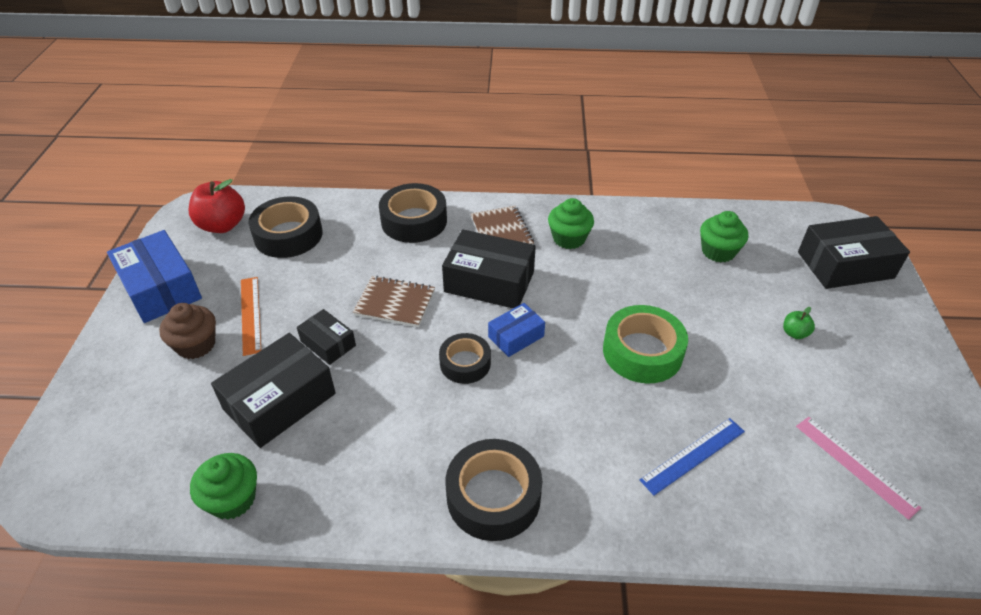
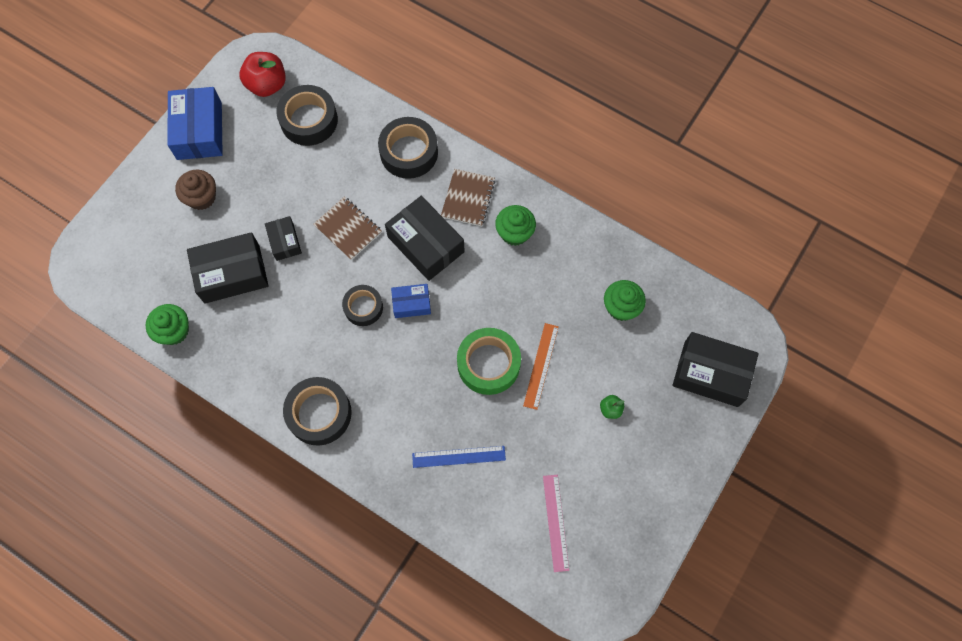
camera: 30 degrees right, 25 degrees up
orange ruler [241,277,261,356] -> orange ruler moved to [523,323,559,410]

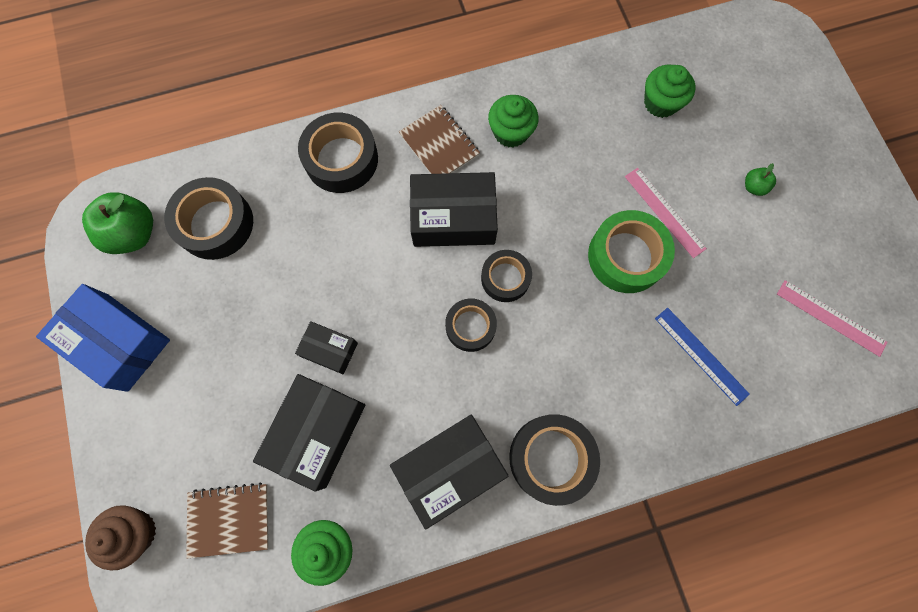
camera: 50 degrees left, 5 degrees up
brown cupcake [175,169,216,210] -> brown cupcake moved to [85,505,156,570]
red apple [239,52,286,97] -> green apple [82,192,153,254]
brown notebook [313,197,382,260] -> brown notebook moved to [186,482,269,558]
blue box [391,284,431,318] -> black tape [481,250,532,302]
blue ruler [412,446,506,468] -> blue ruler turned 75 degrees counterclockwise [655,308,750,406]
orange ruler [523,323,559,410] -> pink ruler [625,168,707,258]
black box [673,332,759,407] -> black box moved to [390,415,508,529]

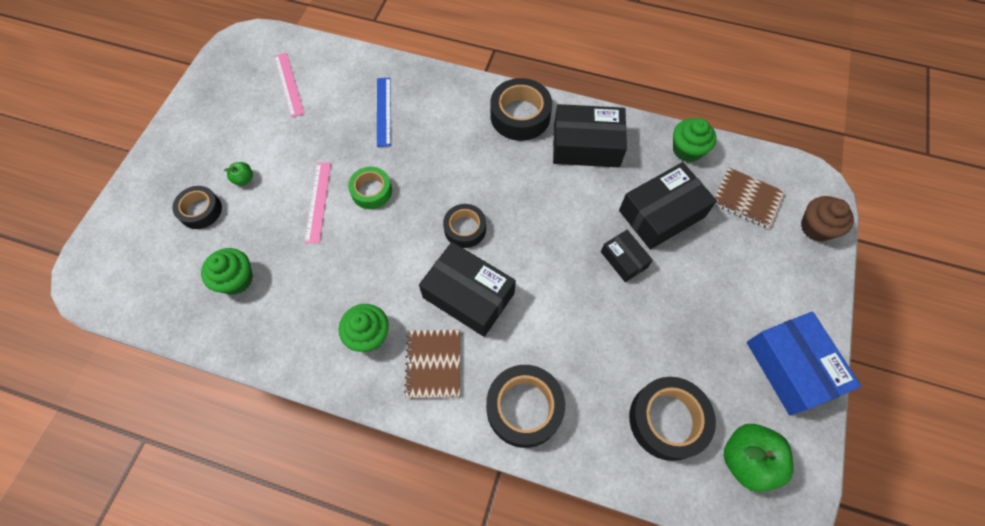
camera: 145 degrees left, 10 degrees down
black tape [445,298,497,352] -> black tape moved to [172,186,222,229]
green tape [588,210,675,293] -> green tape [348,167,392,209], size x0.63

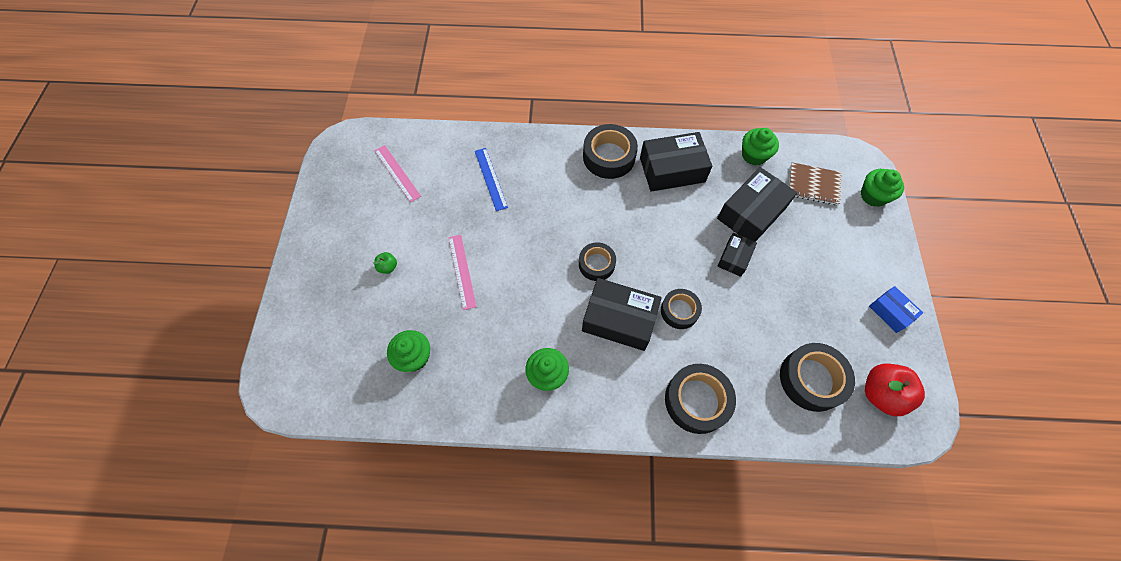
camera: 15 degrees left, 0 degrees up
black tape [172,186,222,229] -> black tape moved to [661,289,702,329]
green tape [348,167,392,209] -> none
brown notebook [404,330,460,398] -> none
black box [601,230,653,282] -> black box turned 75 degrees clockwise [717,233,757,277]
green apple [723,424,794,492] -> red apple [865,364,925,416]
blue box [747,311,861,415] -> blue box [869,286,923,333], size x0.55
brown cupcake [801,196,854,242] -> green cupcake [860,169,904,207]

